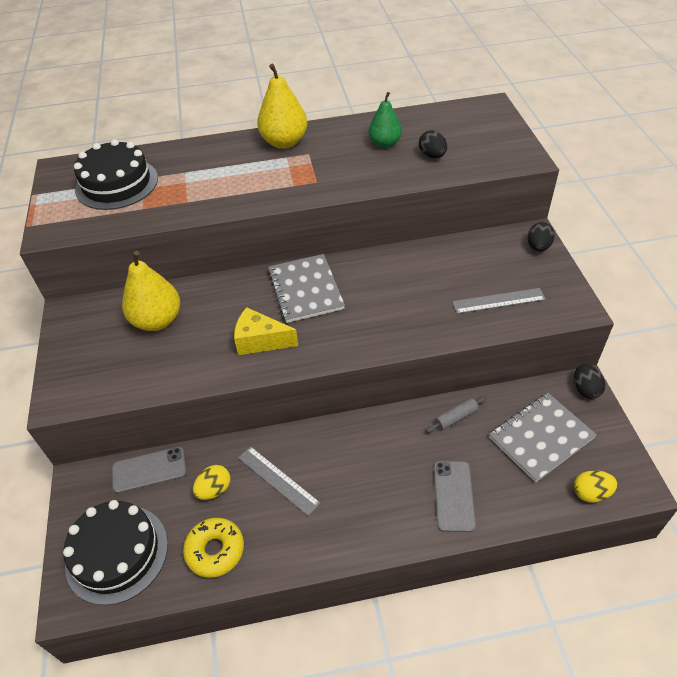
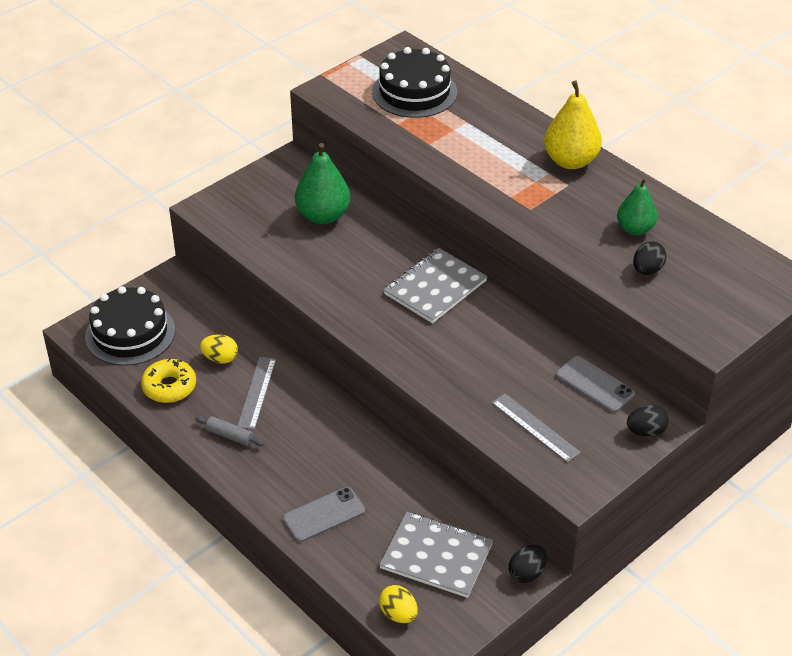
camera: 55 degrees right, 5 degrees down
grey phone [112,447,186,494] -> grey phone moved to [556,356,635,413]
yellow pear [122,251,180,331] -> green pear [295,143,351,224]
yellow cheese [234,307,298,355] -> none
grey rolling pin [426,396,486,433] -> grey rolling pin moved to [195,416,264,446]

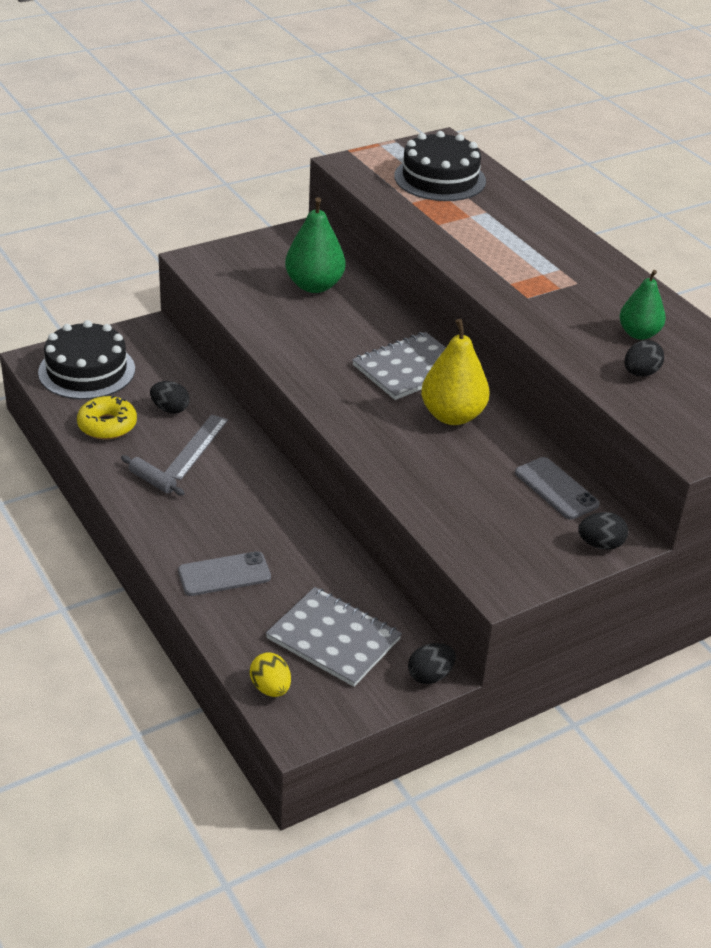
camera: 10 degrees right, 5 degrees down
yellow egg [200,334,238,364] -> black egg [150,381,189,414]
grey ruler [492,394,581,463] -> none
yellow pear [544,80,602,169] -> yellow pear moved to [421,319,489,425]

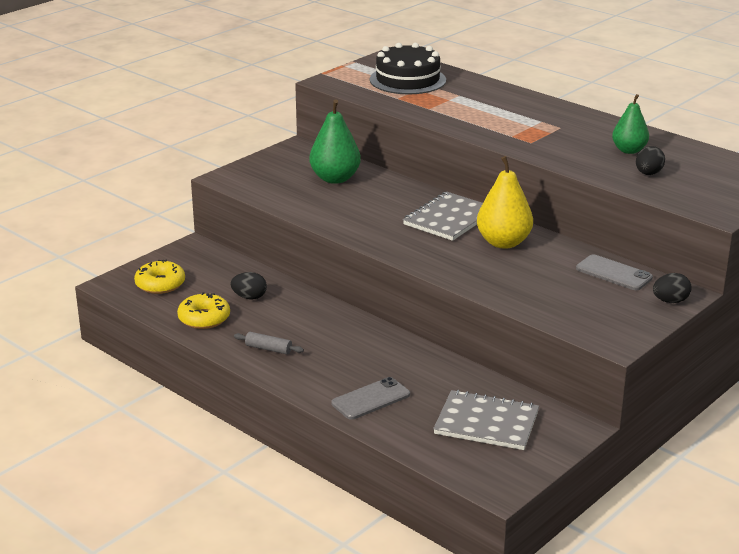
camera: 15 degrees left, 10 degrees down
black cake [38,320,135,399] -> yellow donut [134,259,185,294]
grey ruler [164,415,228,480] -> none
yellow egg [250,652,291,697] -> none
black egg [408,643,456,684] -> none

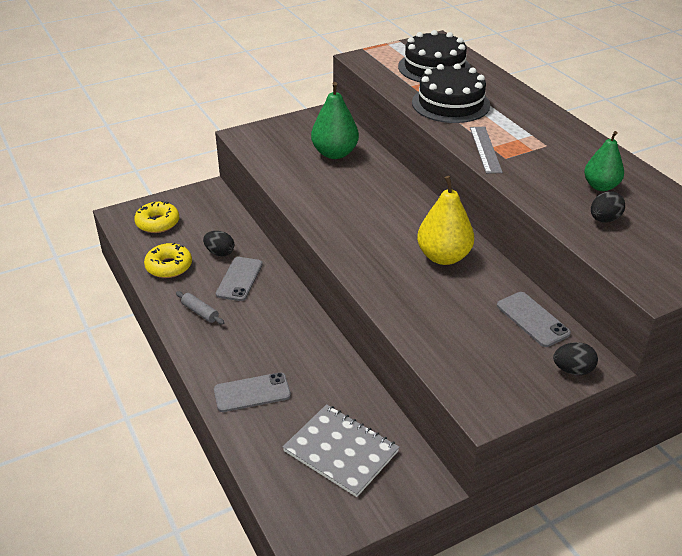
camera: 20 degrees right, 10 degrees up
grey notebook [403,192,483,241] -> none
none -> grey phone [216,257,263,301]
none -> black cake [412,64,490,123]
none -> grey ruler [470,127,503,174]

